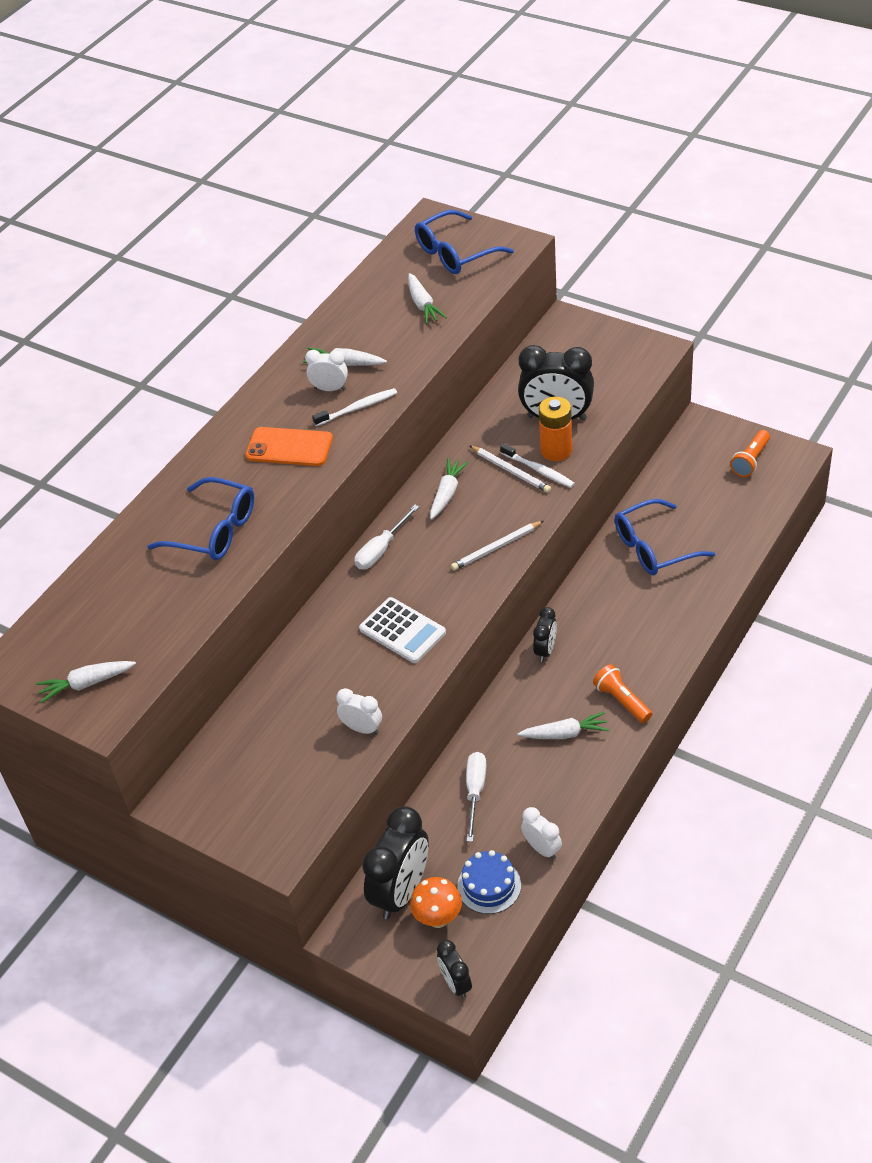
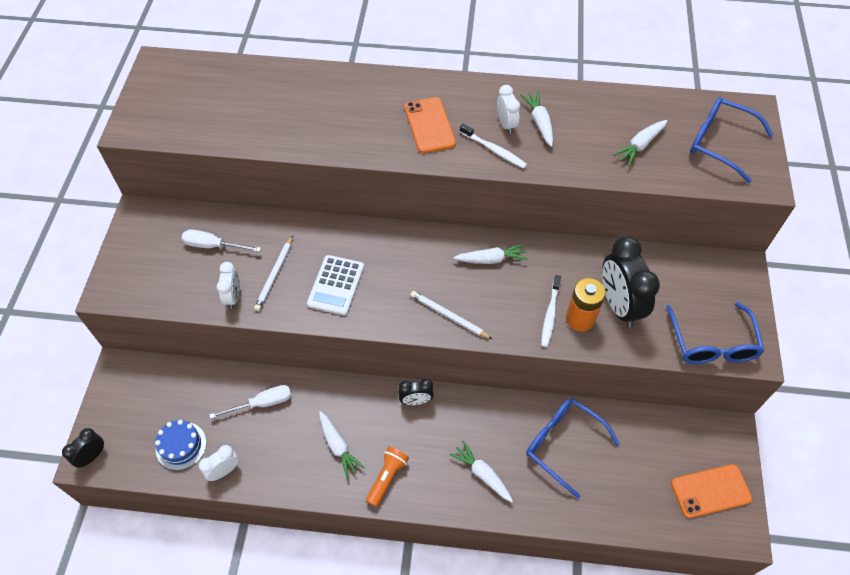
camera: 60 degrees right, 10 degrees up
white carrot [36,661,136,703] -> white carrot moved to [449,440,513,502]
blue glasses [147,477,254,560] -> blue glasses moved to [666,302,764,364]
white screwdriver [354,505,419,569] -> white screwdriver moved to [182,229,261,252]
black clock [362,806,429,919] -> none
orange mushroom [410,877,462,928] -> none
white pencil [469,445,551,493] -> white pencil moved to [254,236,293,311]
white clock [521,807,562,860] -> white clock turned 150 degrees counterclockwise [199,445,239,481]
orange flashlight [730,430,770,477] -> orange phone [671,464,752,518]

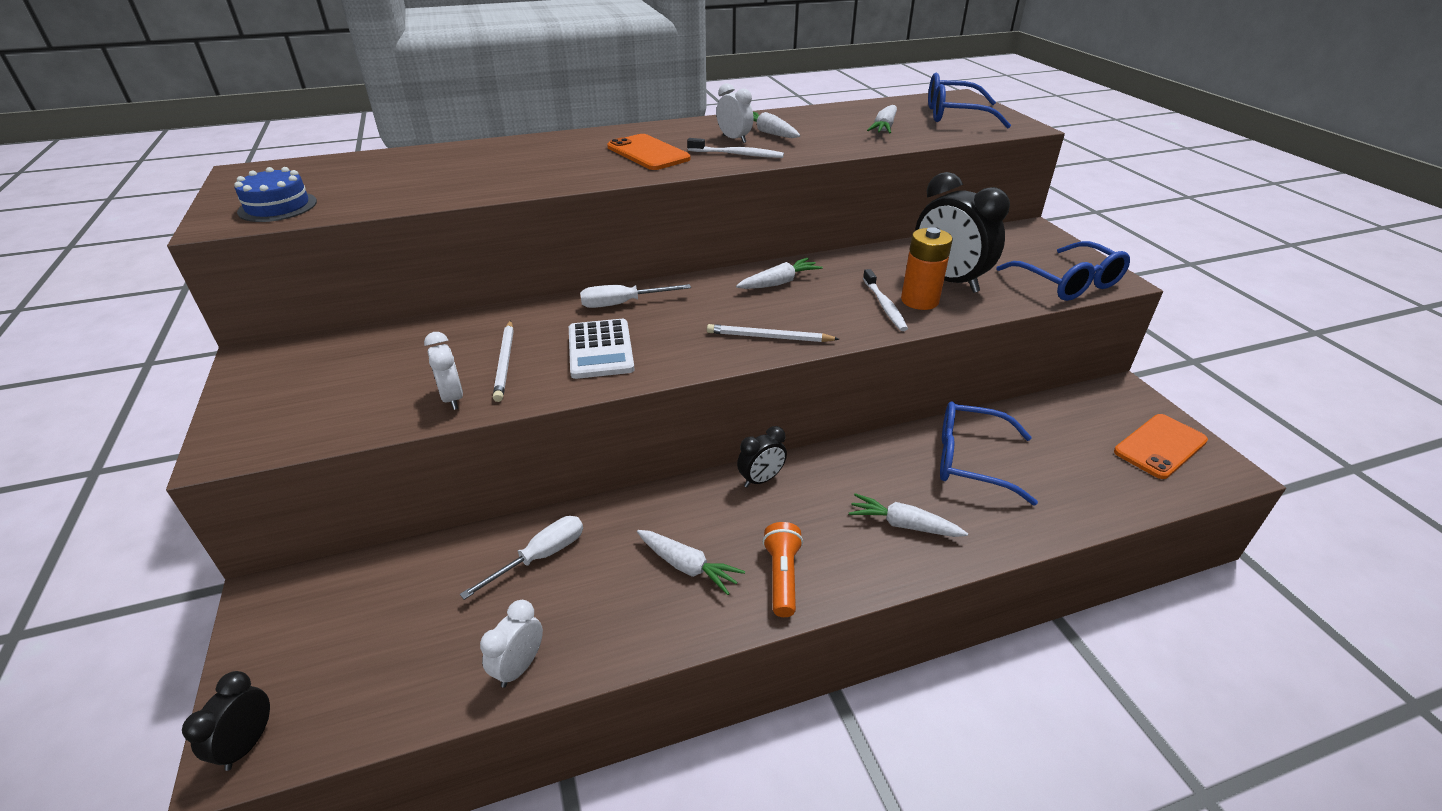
camera: 25 degrees left, 20 degrees down
blue cake [155,420,206,470] -> blue cake moved to [234,167,317,222]
white screwdriver [182,229,261,252] -> white screwdriver moved to [580,284,691,308]

